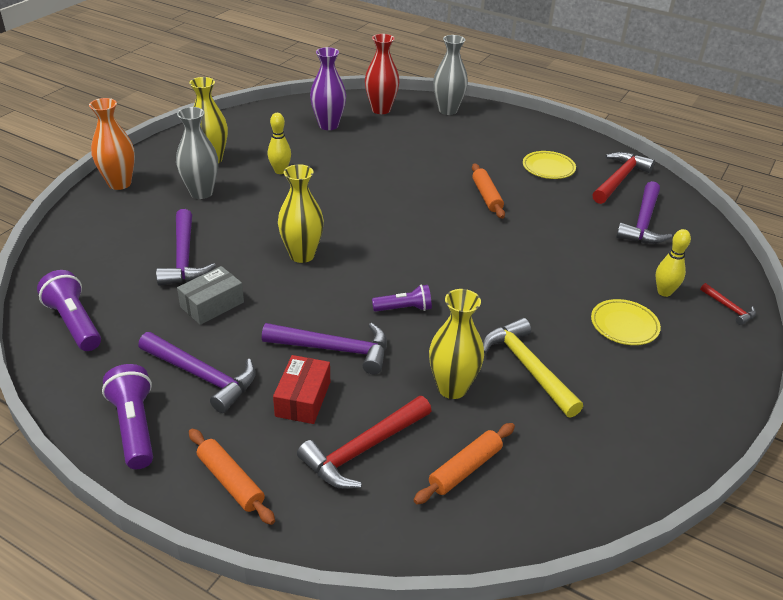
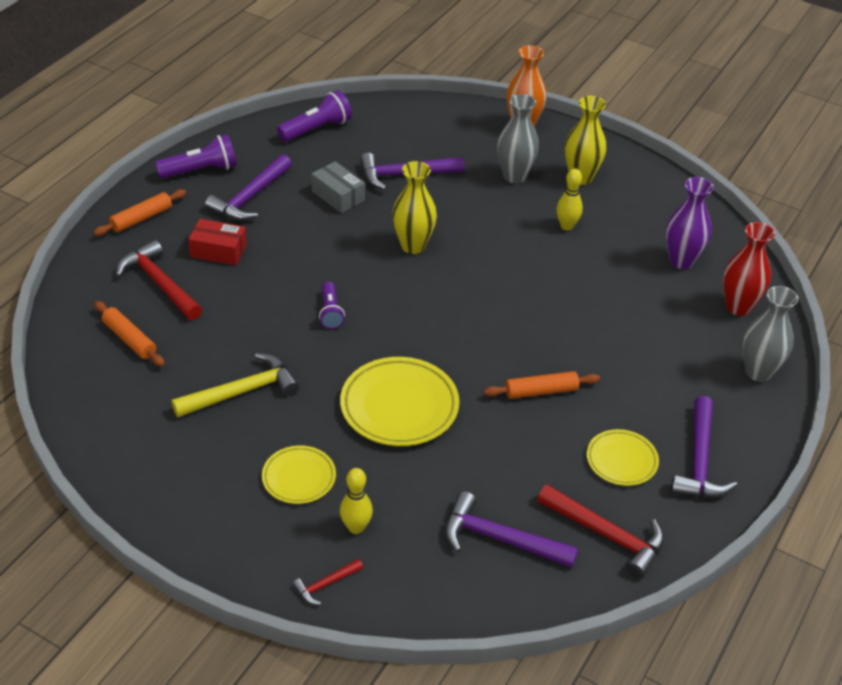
camera: 90 degrees right, 5 degrees up
purple hammer [262,323,387,374] -> purple hammer moved to [671,396,738,498]
yellow vase [429,289,484,399] -> none
none -> yellow plate [340,357,459,446]

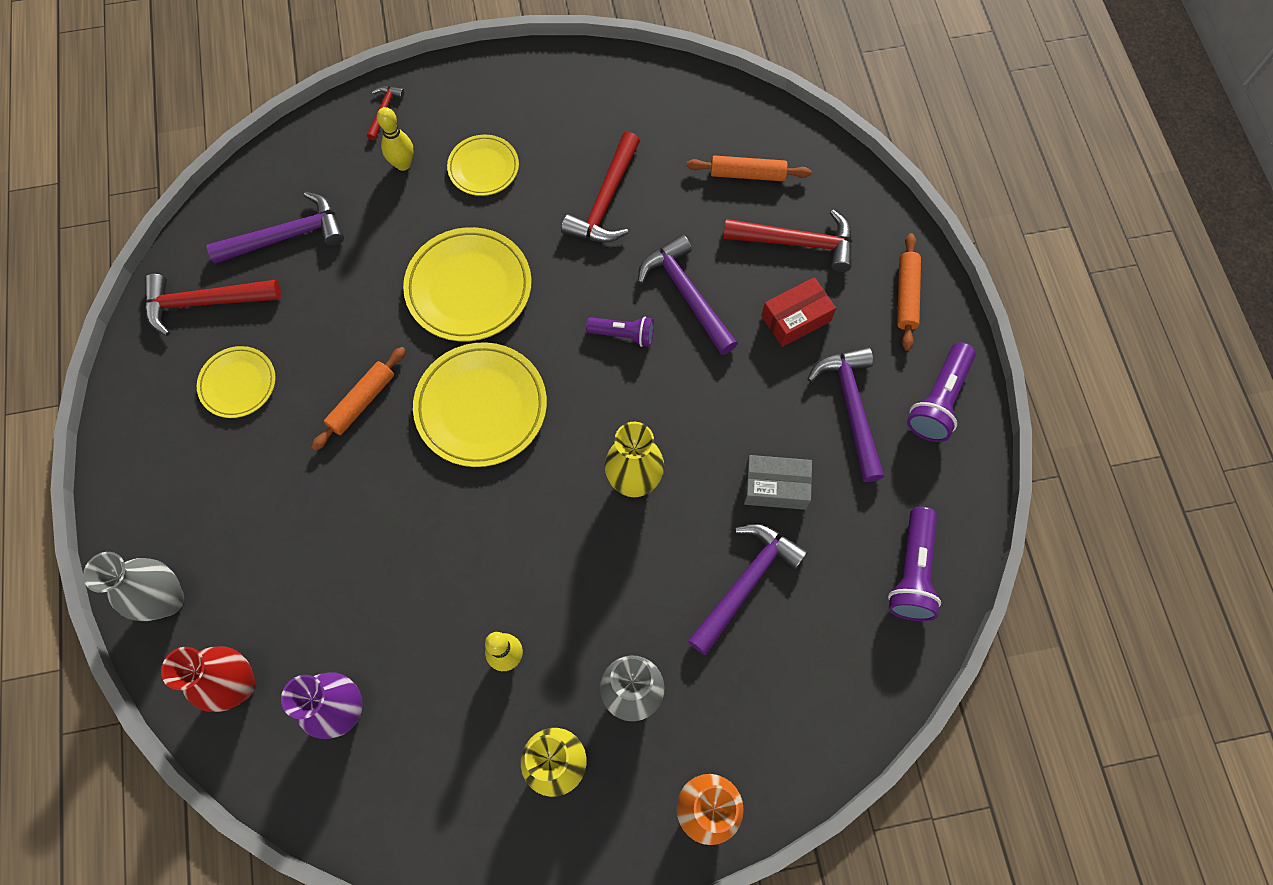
camera: 140 degrees right, 25 degrees up
yellow hammer [172,353,299,418] -> red hammer [561,132,640,243]
purple flashlight [319,282,345,329] -> purple flashlight turned 150 degrees clockwise [586,317,654,347]
purple hammer [671,396,738,498] -> purple hammer moved to [638,234,738,355]
none -> yellow plate [413,342,547,467]

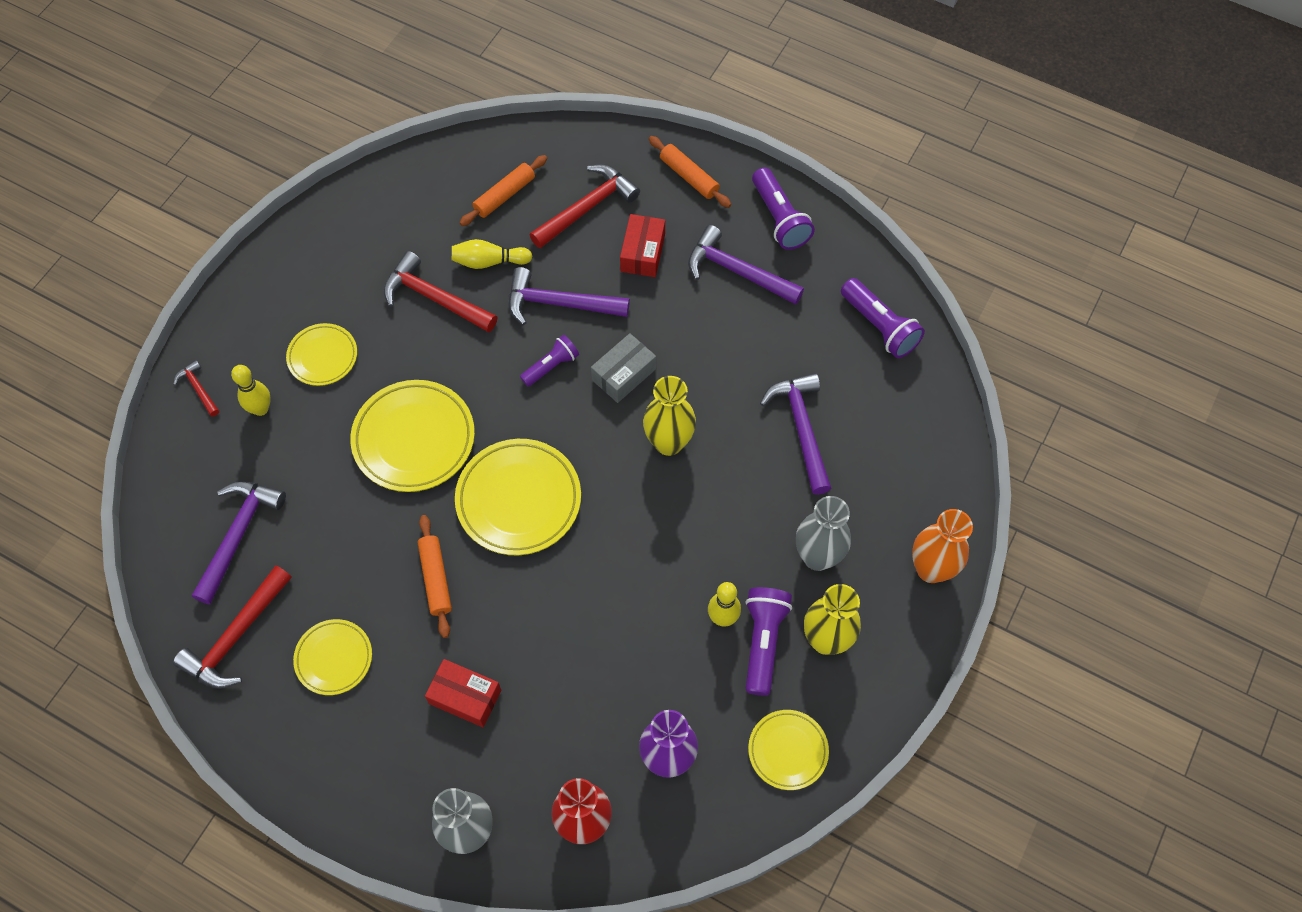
camera: 50 degrees left, 5 degrees down
red hammer [561,132,640,243] -> red hammer turned 150 degrees clockwise [384,251,497,332]
grey box [744,455,812,510] -> grey box moved to [591,333,656,403]
none -> red box [425,659,501,727]
none -> yellow bowling pin [452,239,533,269]
none -> purple flashlight [746,587,792,696]
none -> yellow plate [748,710,829,790]

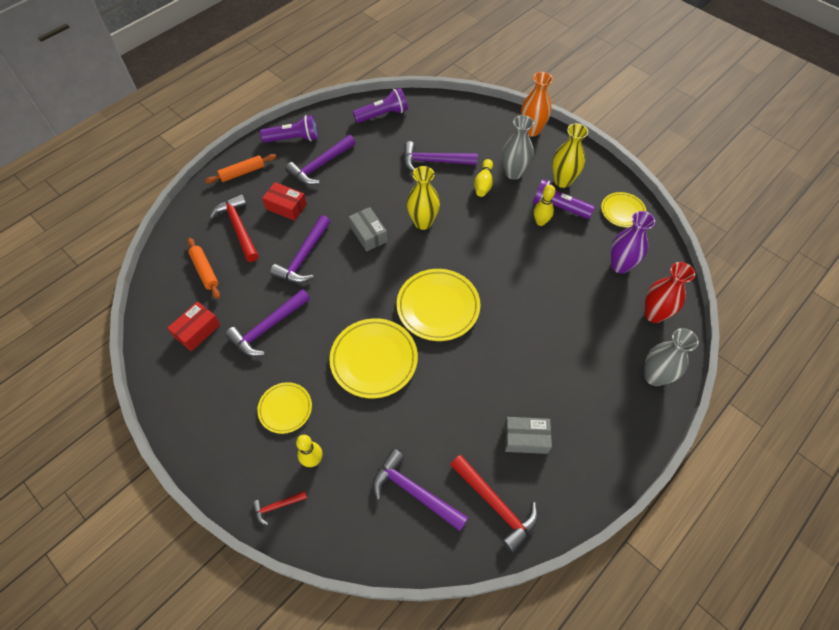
camera: 75 degrees left, 5 degrees down
yellow plate [293,619,372,695] -> grey box [504,417,552,454]
red hammer [384,251,497,332] -> purple hammer [225,289,310,356]
orange rolling pin [417,515,452,638] -> none
red box [425,659,501,727] -> red box moved to [167,301,221,351]
yellow bowling pin [452,239,533,269] -> yellow bowling pin moved to [474,159,493,197]
purple flashlight [520,335,579,387] -> none

